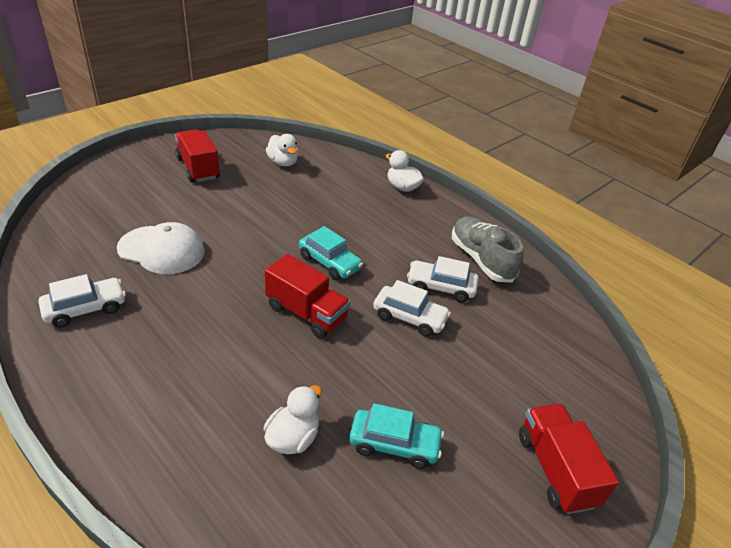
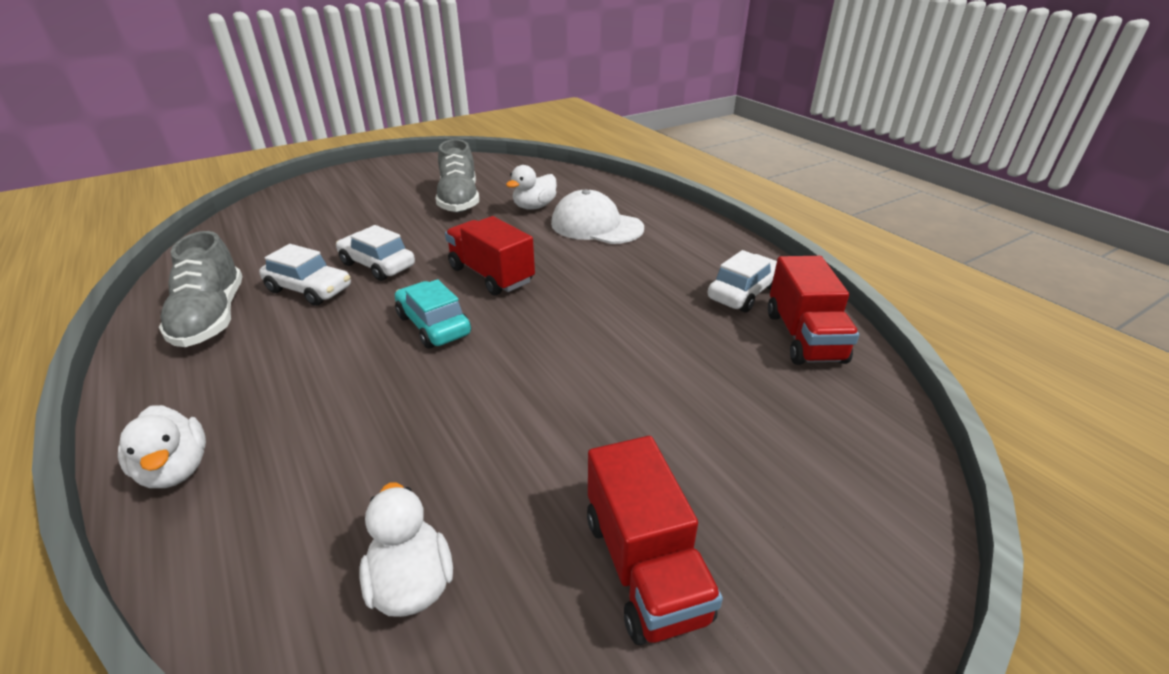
camera: 165 degrees left, 5 degrees down
white car [39,274,126,328] -> white car turned 150 degrees clockwise [708,250,777,313]
white cap [117,222,205,274] -> white cap moved to [551,189,644,244]
turquoise car [349,403,444,469] -> grey shoe [436,139,479,212]
red truck [519,404,619,514] -> red truck moved to [768,256,859,365]

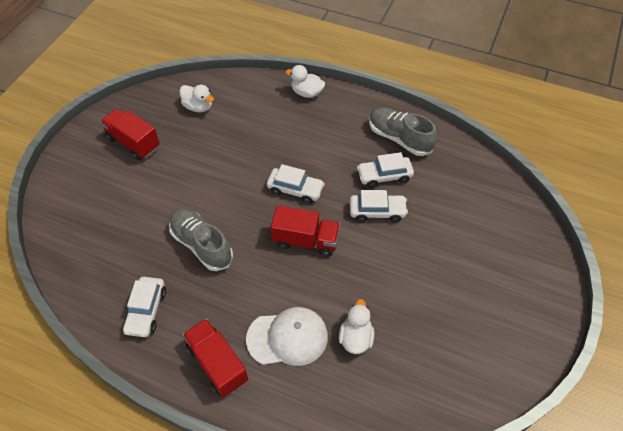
camera: 145 degrees right, 20 degrees up
turquoise car [395,279,471,349] -> white car [267,164,325,204]
grey shoe [436,139,479,212] -> grey shoe moved to [169,209,233,271]
red truck [768,256,859,365] -> red truck moved to [183,318,248,398]

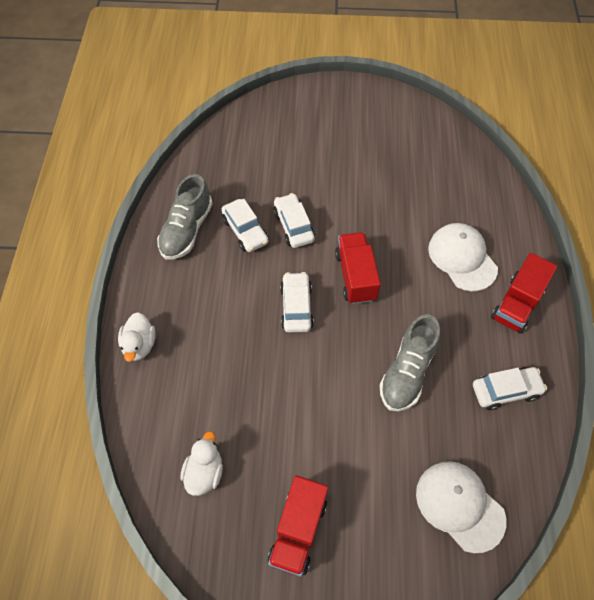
camera: 110 degrees left, 5 degrees up
white duck [339,299,374,354] -> none
none -> white cap [416,461,506,553]

